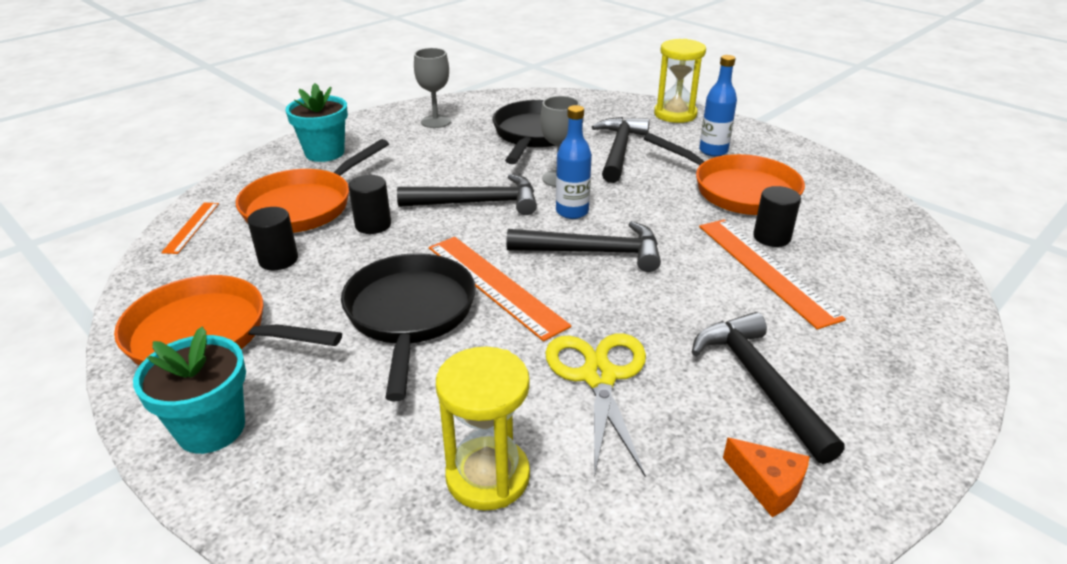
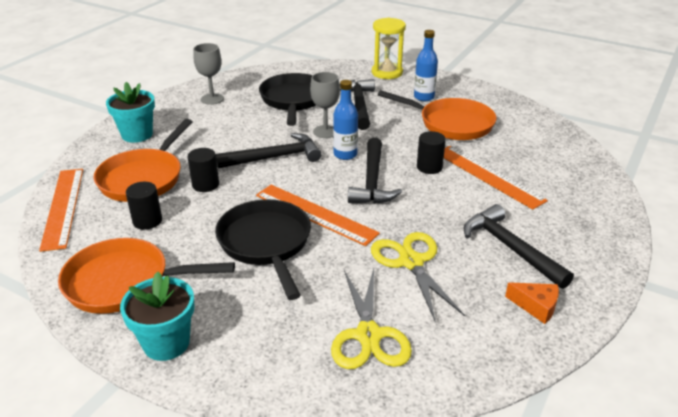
camera: 15 degrees left, 0 degrees up
orange ruler [161,203,219,254] -> orange ruler [39,169,83,252], size x1.84
yellow hourglass [436,347,530,511] -> yellow scissors [331,268,412,369]
black hammer [506,221,661,272] -> black hammer turned 105 degrees clockwise [348,138,402,204]
black cylinder [753,186,801,247] -> black cylinder moved to [417,131,446,174]

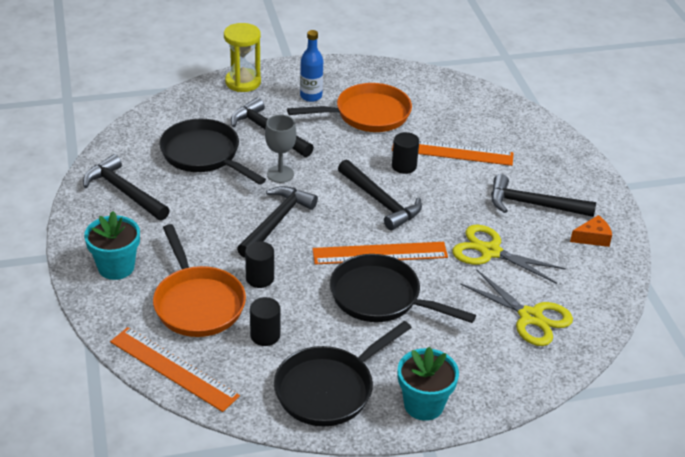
camera: 45 degrees left, 5 degrees up
orange pan [58,238,235,314] -> black pan [274,321,412,426]
grey goblet [193,43,224,105] -> black hammer [83,154,170,221]
blue bottle [333,80,358,160] -> none

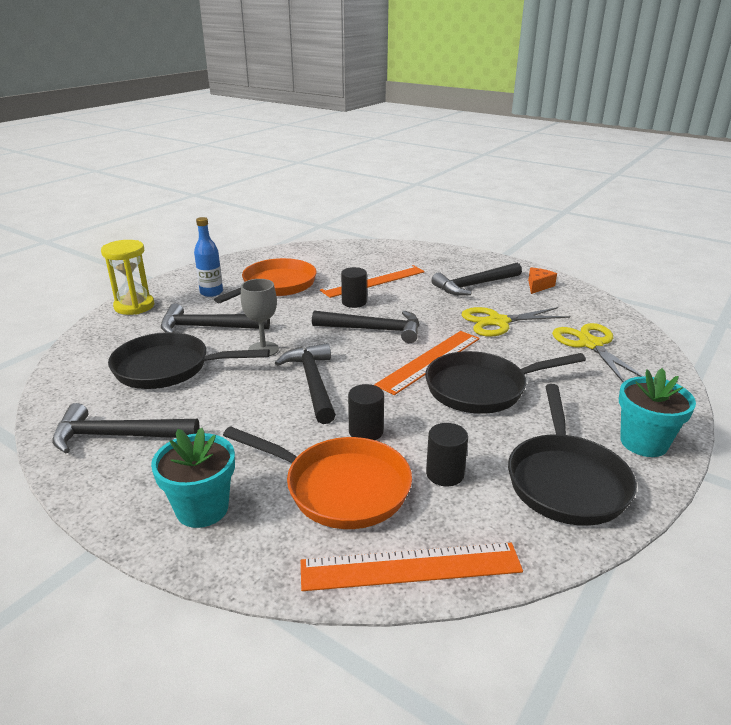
camera: 40 degrees left, 10 degrees down
yellow scissors [460,269,573,346] -> yellow scissors turned 105 degrees counterclockwise [552,323,643,382]

